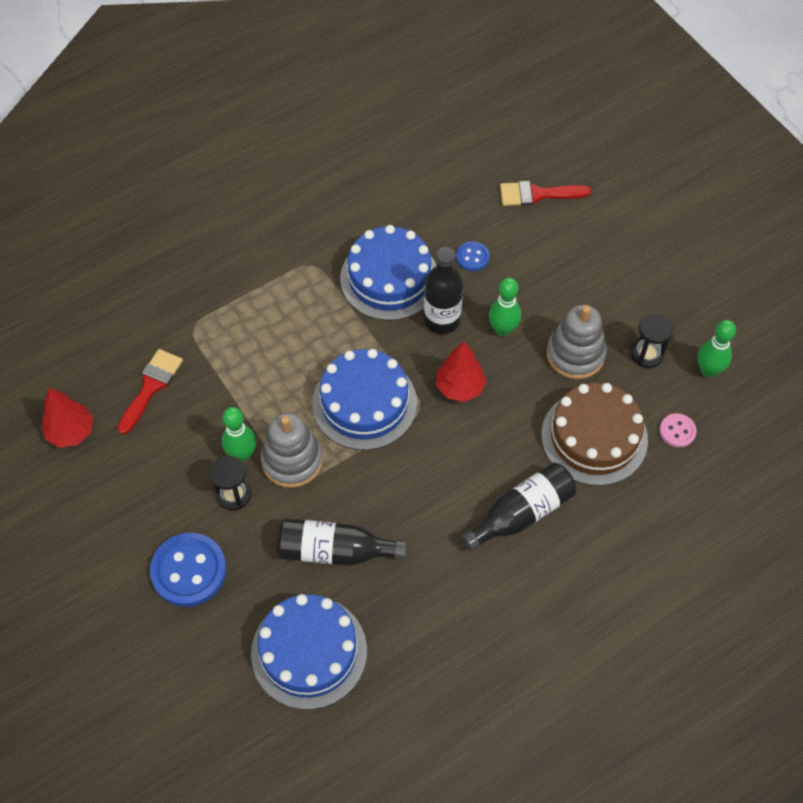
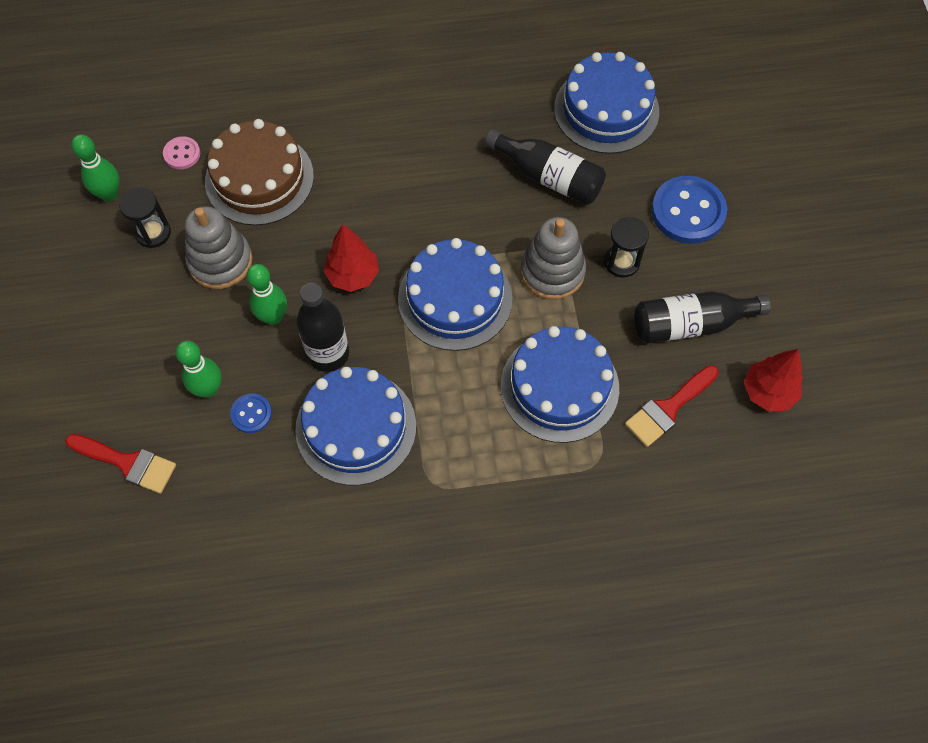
camera: 155 degrees left, 5 degrees up
green bowling pin [222,407,256,462] -> green bowling pin moved to [176,341,222,398]
black bottle [461,462,576,552] -> black bottle moved to [635,291,771,344]
none -> blue cake [501,326,619,443]

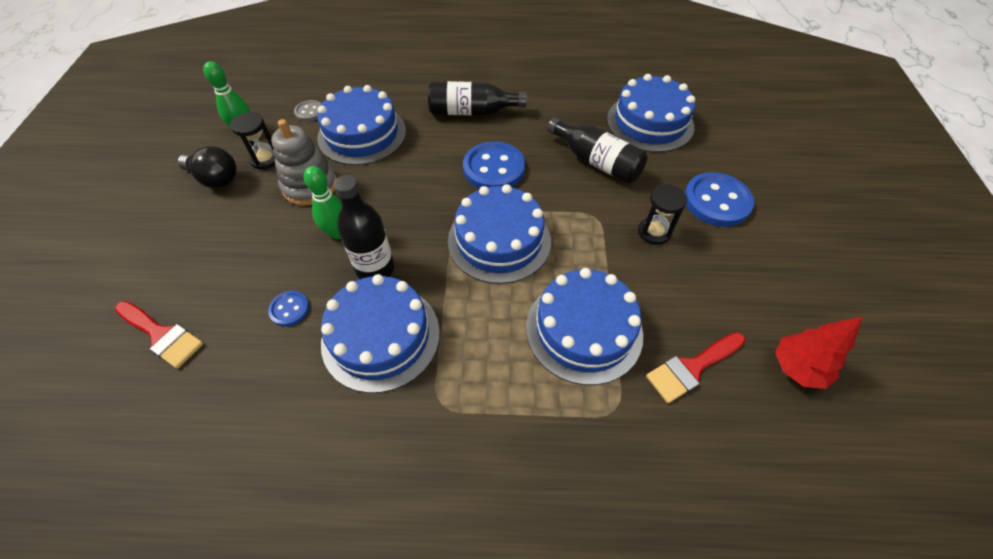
camera: 10 degrees right, 10 degrees down
pink button [163,136,200,169] -> grey button [294,100,322,122]
green bowling pin [176,341,222,398] -> none
brown cake [205,119,314,226] -> blue cake [317,85,406,165]
red tree [324,224,379,292] -> none
grey stacking toy [521,217,586,300] -> none
black bottle [635,291,771,344] -> black bottle moved to [428,81,527,115]
none -> black light bulb [178,146,237,188]
none -> blue button [463,142,525,189]

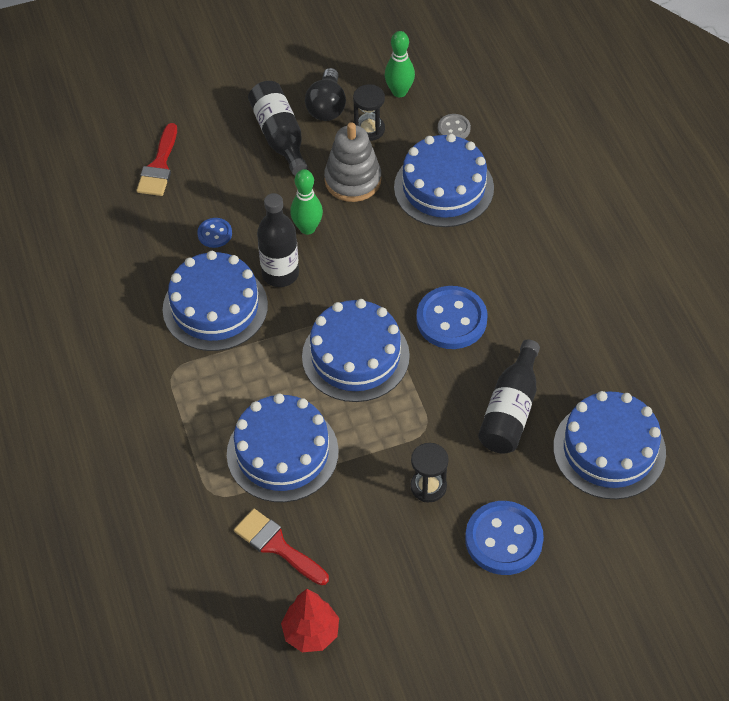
camera: 70 degrees right, 0 degrees up
black bottle [428,81,527,115] -> black bottle moved to [248,81,308,176]

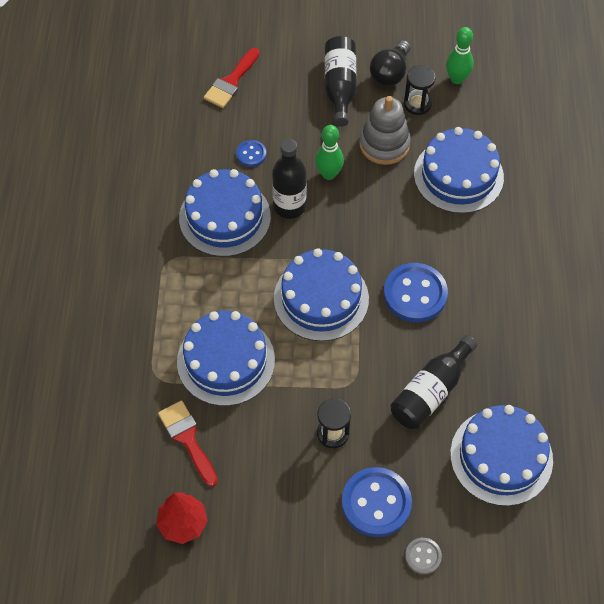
camera: 20 degrees right, 5 degrees up
grey button [438,114,471,139] -> grey button moved to [405,538,442,574]

